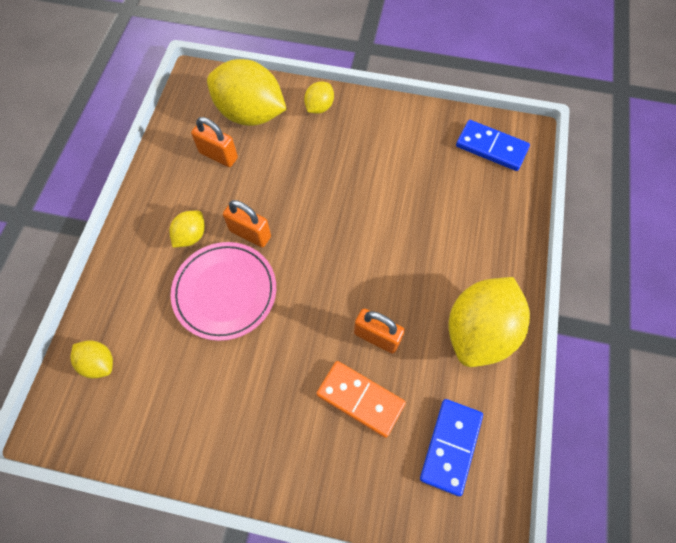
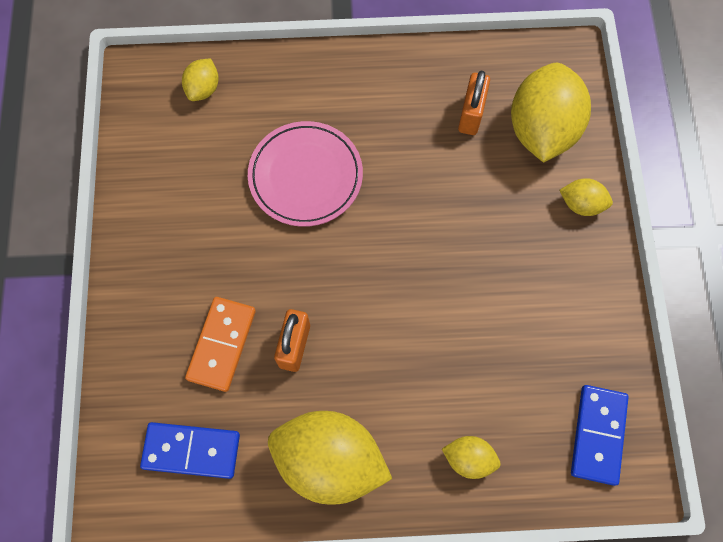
camera: 75 degrees right, 5 degrees up
yellow lemon [169,211,205,247] -> yellow lemon moved to [442,436,500,479]
orange padlock [223,200,271,247] -> none

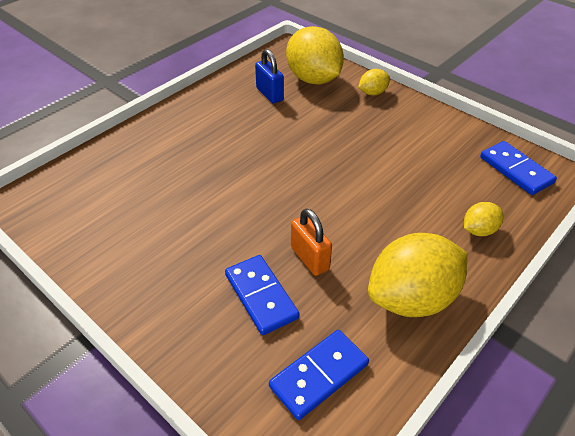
camera: 45 degrees left, 25 degrees down
yellow lemon [182,58,219,101] -> none
orange domino [185,297,256,392] -> blue domino [225,255,300,335]
pink plate [248,121,363,227] -> none
orange padlock [458,71,490,135] -> blue padlock [255,49,284,103]

